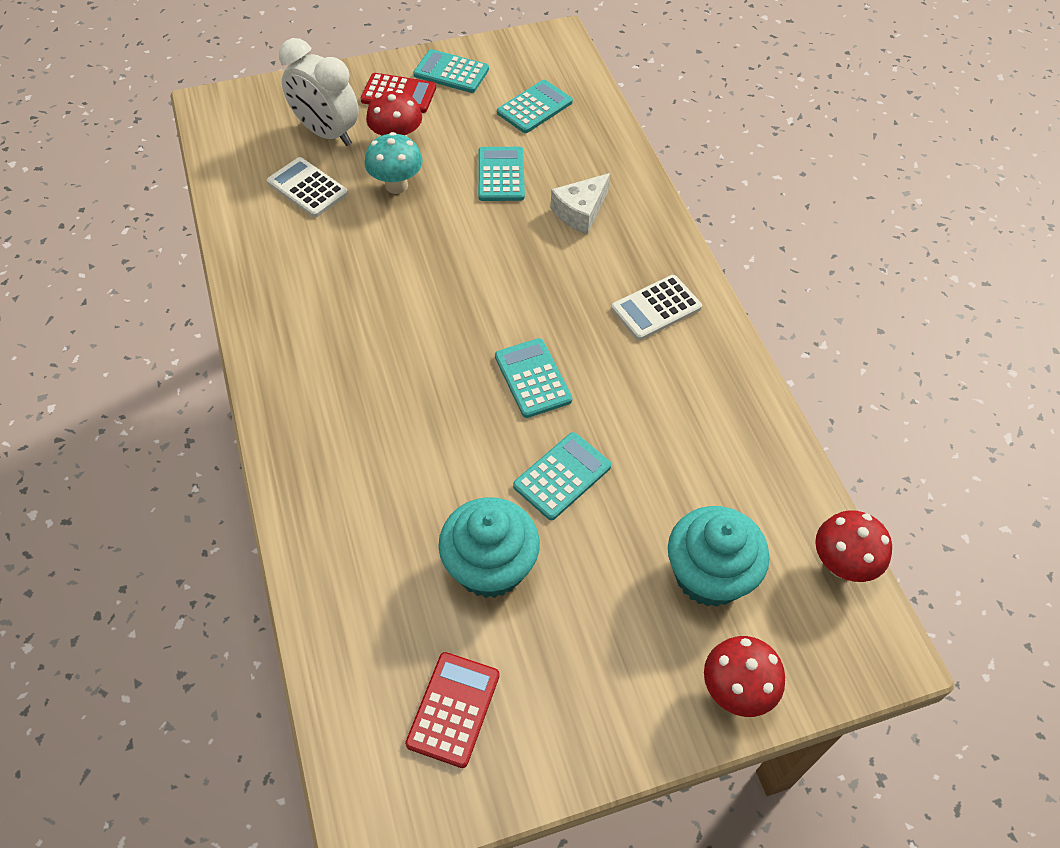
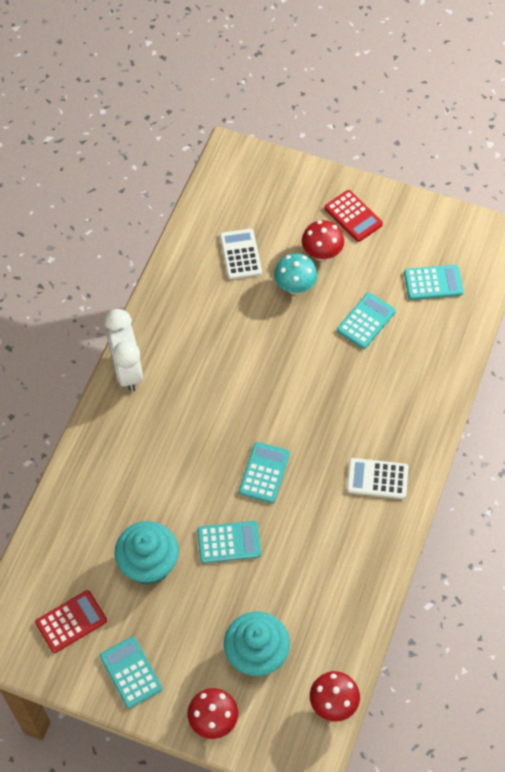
camera: 40 degrees right, 5 degrees up
white clock [279,38,359,146] -> white clock moved to [105,309,143,392]
turquoise calculator [413,49,489,93] -> turquoise calculator moved to [100,636,162,708]
white cheese [551,173,610,234] -> none

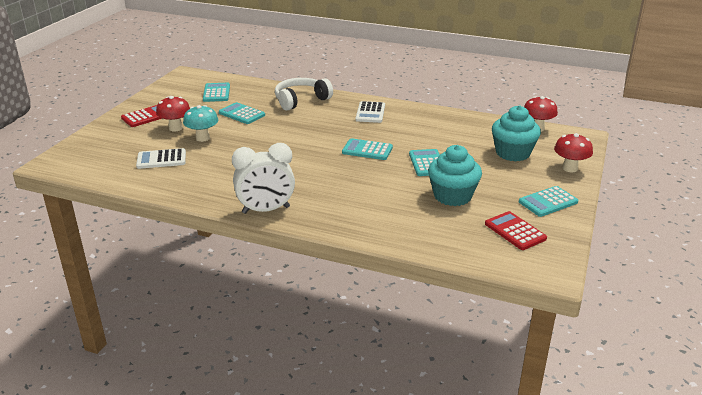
camera: 90 degrees left, 30 degrees down
none -> white headphones [275,78,333,111]

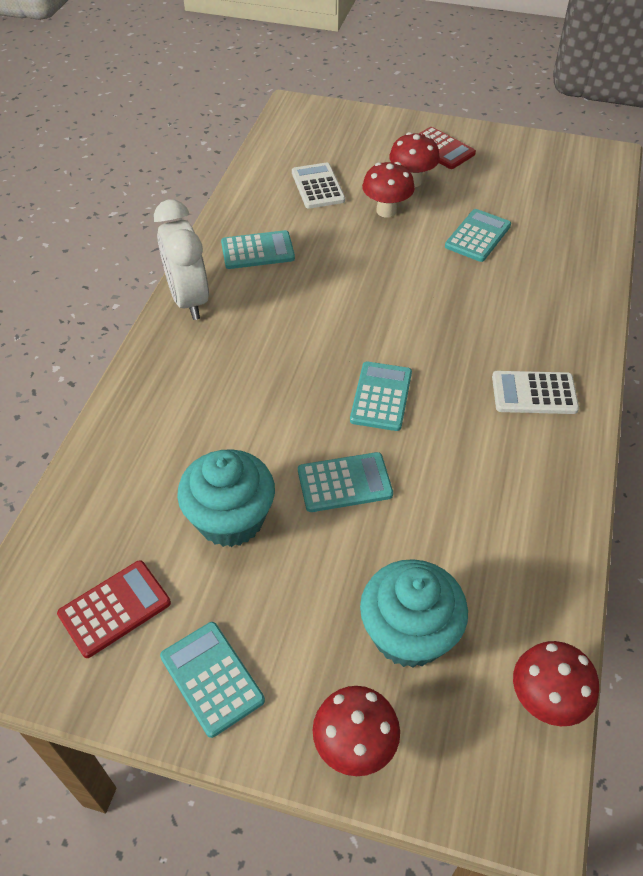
camera: 85 degrees right, 20 degrees up
turquoise mushroom [183,105,218,142] -> red mushroom [362,162,415,218]
turquoise calculator [203,82,230,102] -> turquoise calculator moved to [221,230,295,269]
white headphones [275,78,333,111] -> none

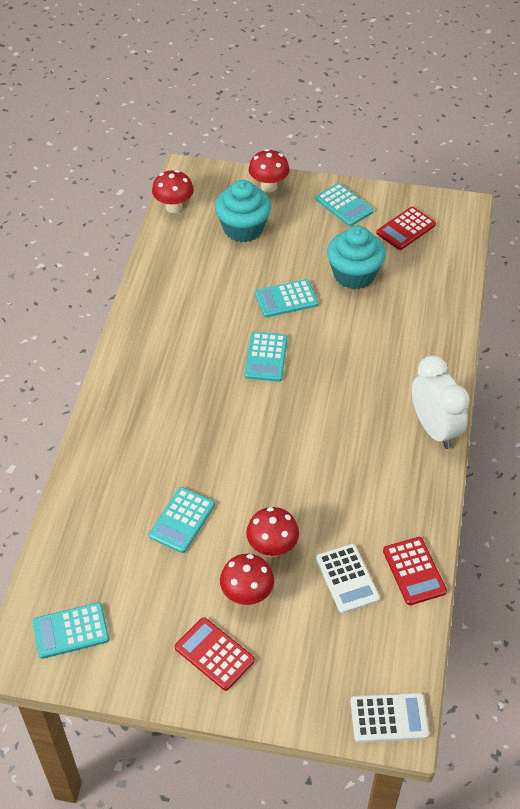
camera: 175 degrees right, 0 degrees up
turquoise calculator [221,230,295,269] -> turquoise calculator moved to [33,602,109,659]
white calculator [492,371,579,414] -> white calculator moved to [350,693,429,742]
none -> red calculator [383,537,447,605]

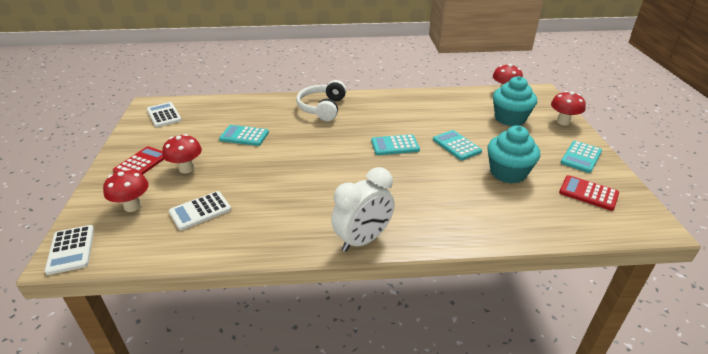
camera: 75 degrees right, 15 degrees down
turquoise calculator [33,602,109,659] -> white calculator [147,102,182,127]
red mushroom [246,507,299,557] -> red mushroom moved to [103,169,149,212]
red calculator [383,537,447,605] -> none
none -> white headphones [296,80,346,121]

